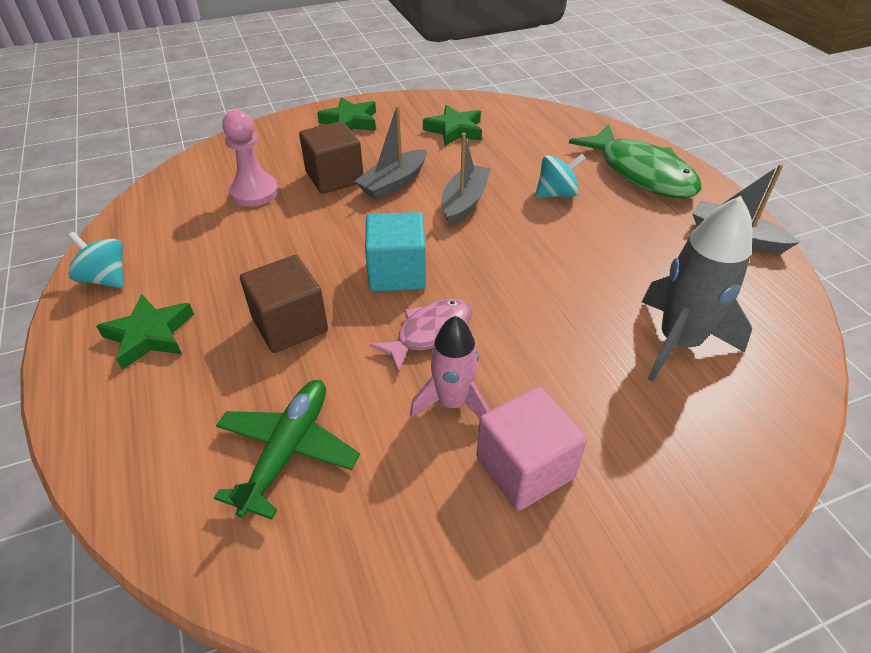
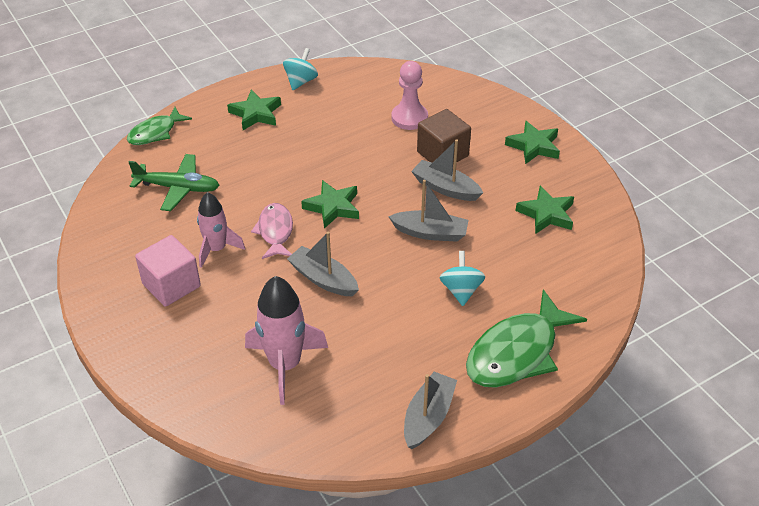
camera: 80 degrees right, 0 degrees up
brown cube [240,255,328,353] -> none
turquoise cube [365,212,426,291] -> green star [301,180,359,229]
pink fish [369,299,472,373] -> pink fish turned 135 degrees counterclockwise [251,203,293,259]
turquoise spinning top [535,154,586,198] -> turquoise spinning top turned 150 degrees counterclockwise [439,251,485,306]
grey rocket [642,196,752,381] -> pink rocket [245,276,328,405]
none -> green fish [127,107,192,145]
none -> grey boat [287,232,359,297]

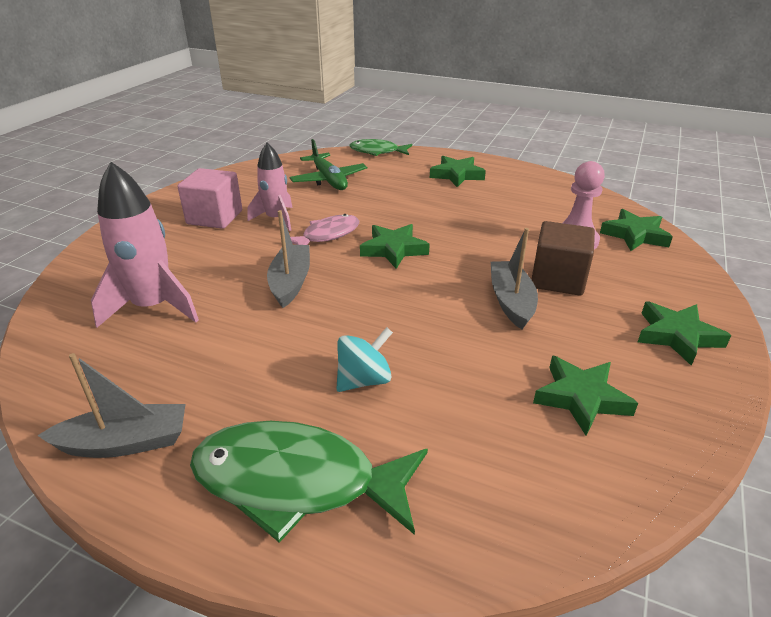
camera: 55 degrees right, 10 degrees down
turquoise spinning top [283,48,318,90] -> none
grey boat [388,180,469,242] -> none
none -> green star [600,209,673,251]

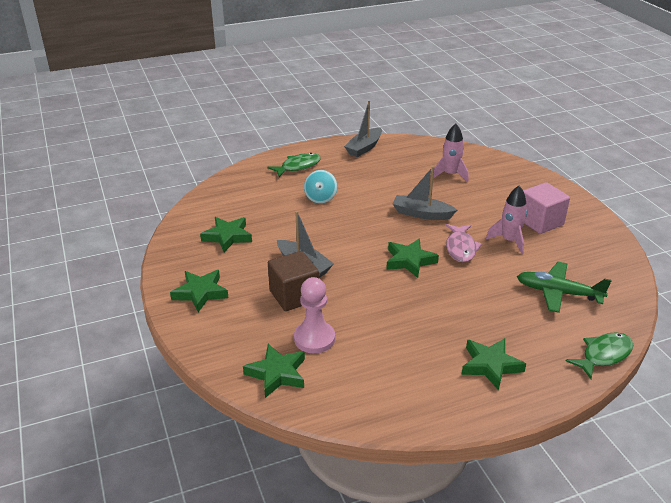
camera: 135 degrees right, 0 degrees up
pink rocket [91,162,199,328] -> pink rocket [433,124,469,182], size x0.65
green fish [190,421,428,543] -> green fish [267,153,321,177], size x0.59
grey boat [267,210,310,308] -> grey boat turned 150 degrees clockwise [393,166,457,220]

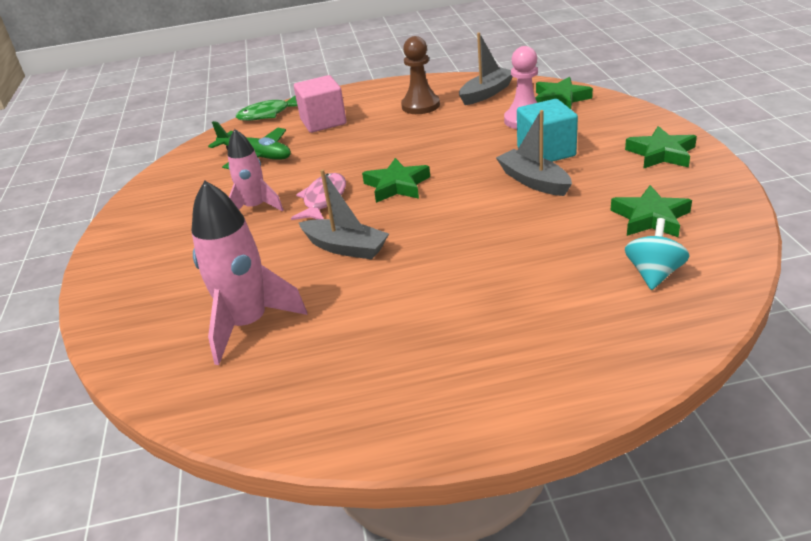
camera: 165 degrees left, 0 degrees up
green fish [267,153,321,177] -> none
brown cube [268,251,319,311] -> turquoise cube [517,99,578,162]
turquoise spinning top [304,170,337,204] -> turquoise spinning top moved to [625,218,689,290]
grey boat [344,101,382,157] -> grey boat moved to [459,33,513,105]
pink rocket [433,124,469,182] -> pink rocket [191,180,307,365], size x1.53
green star [461,338,526,391] -> none
pink cube [523,182,570,234] -> pink cube moved to [294,75,347,133]
none -> brown pawn [401,36,440,114]

